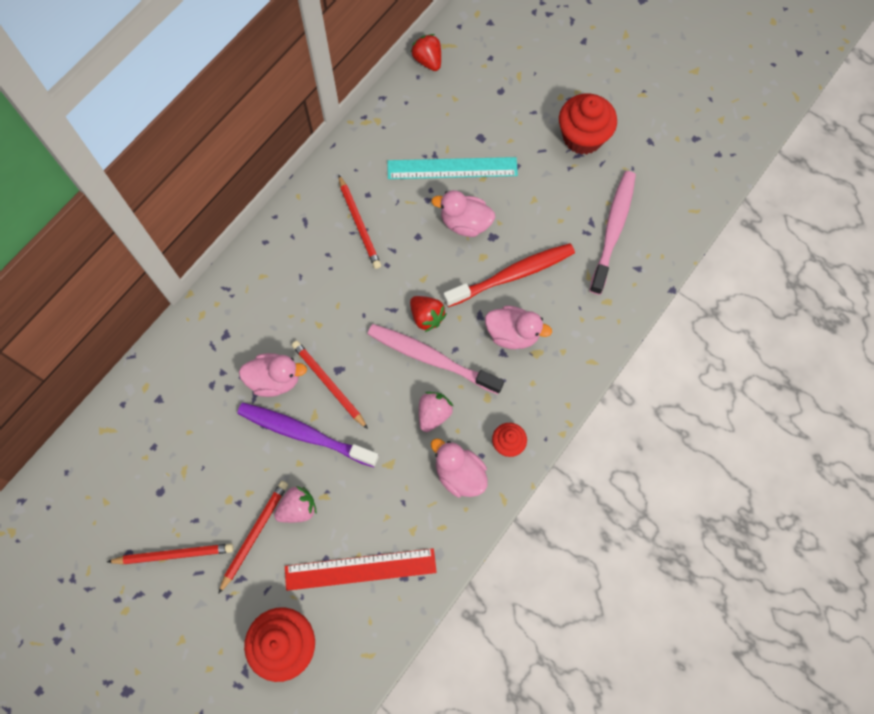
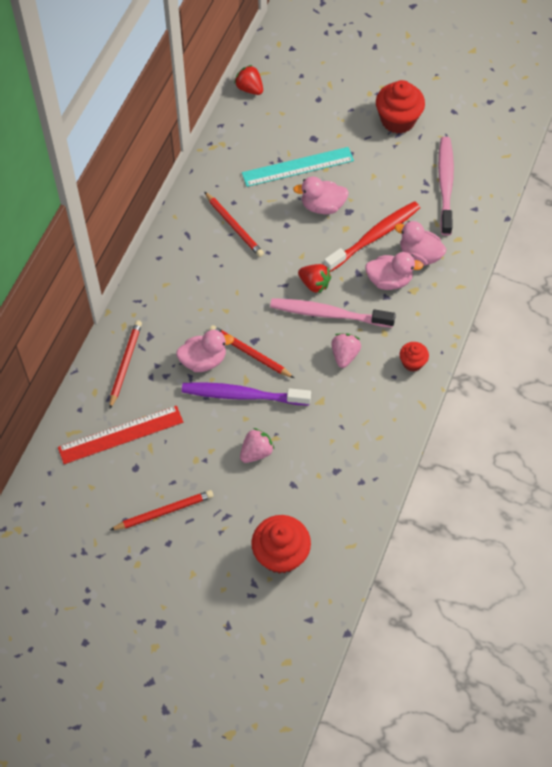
camera: 15 degrees left, 10 degrees down
red pencil [218,481,288,594] -> red pencil moved to [109,320,142,409]
red ruler [285,548,437,591] -> red ruler moved to [58,406,183,464]
pink duck [431,438,488,498] -> pink duck moved to [395,221,446,266]

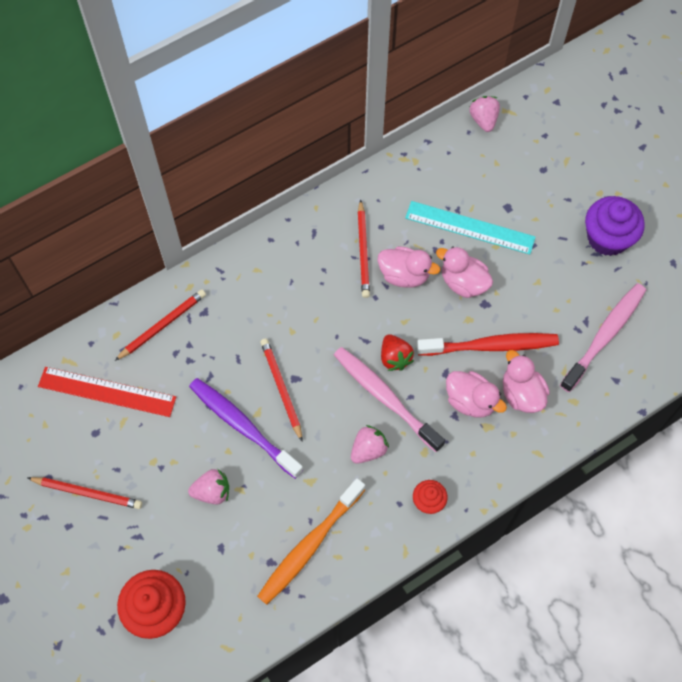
camera: 35 degrees right, 5 degrees up
pink duck [176,330,234,372] -> pink duck moved to [378,246,440,287]
red strawberry [234,65,263,95] -> pink strawberry [469,96,500,132]
red cupcake [376,80,425,134] -> purple cupcake [585,196,645,256]
none -> orange toothbrush [257,478,365,605]

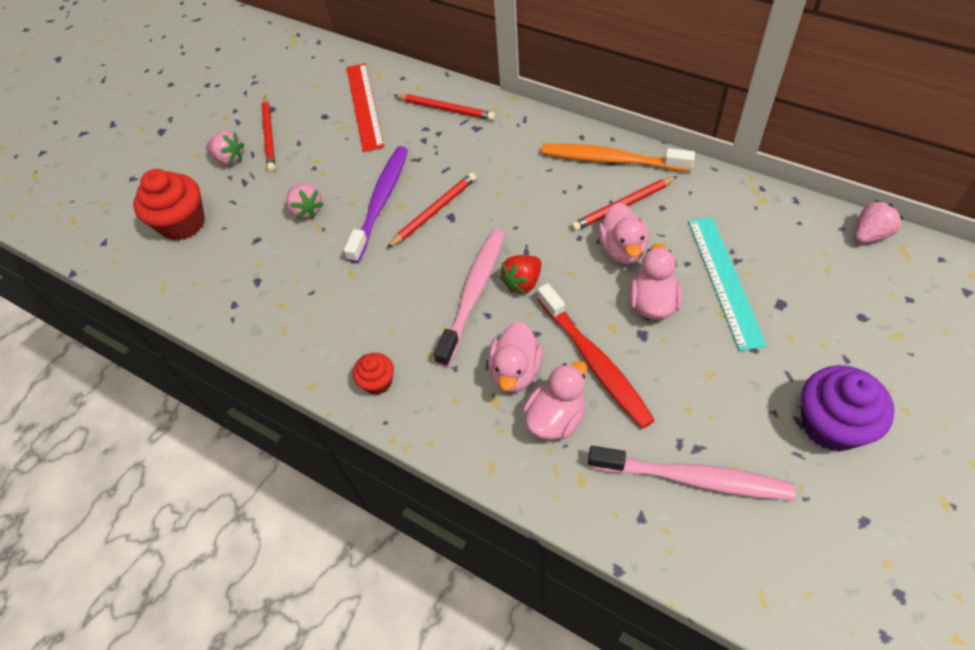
camera: 70 degrees right, 10 degrees down
orange toothbrush [257,478,365,605] -> orange toothbrush moved to [541,144,695,172]
pink strawberry [351,425,389,464] -> pink strawberry moved to [206,131,244,165]

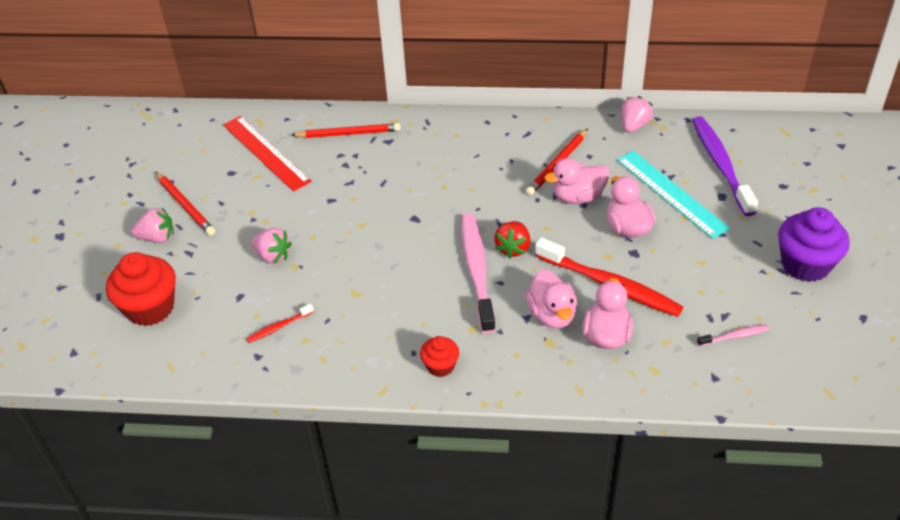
camera: 30 degrees left, 10 degrees down
purple toothbrush [344,146,408,263] -> purple toothbrush moved to [692,116,758,216]
red pencil [387,172,477,248] -> none
orange toothbrush [541,144,695,172] -> none
pink toothbrush [588,446,795,500] -> pink toothbrush [697,325,769,346], size x0.45
pink duck [598,203,649,264] -> pink duck turned 105 degrees clockwise [544,158,610,204]
pink strawberry [855,200,903,243] -> pink strawberry moved to [621,96,653,133]
none -> red toothbrush [246,304,314,343]

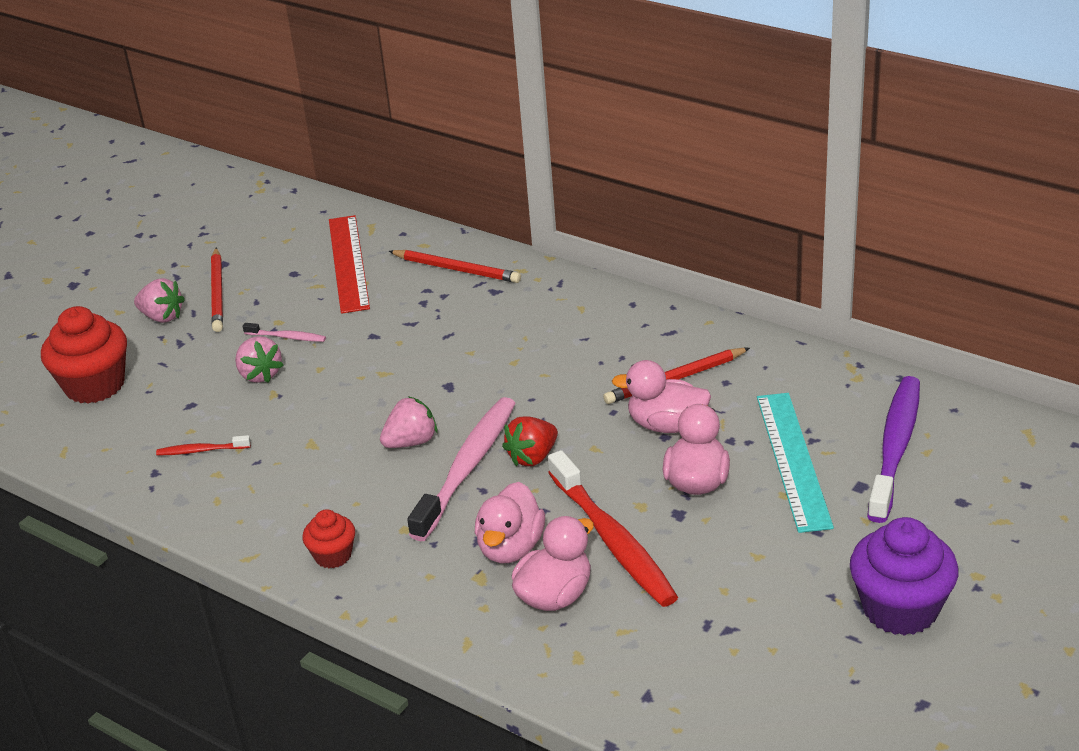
camera: 30 degrees right, 10 degrees down
pink strawberry [621,96,653,133] -> pink strawberry moved to [380,396,438,448]
pink toothbrush [697,325,769,346] -> pink toothbrush moved to [243,323,326,342]

